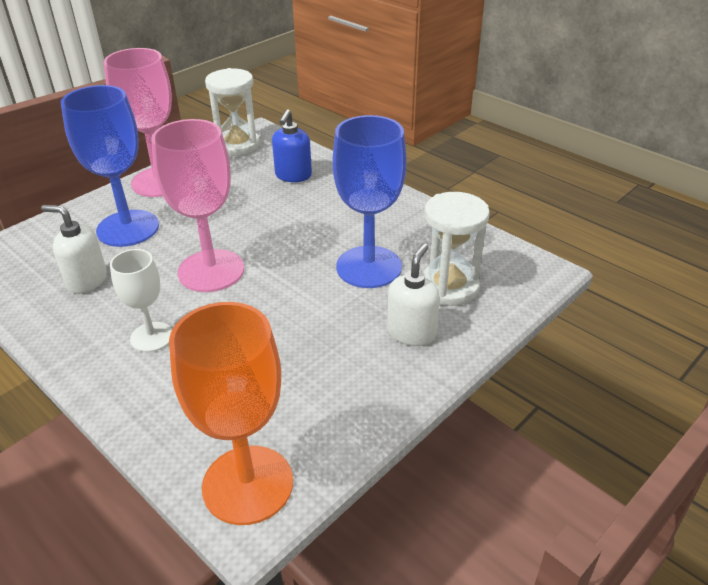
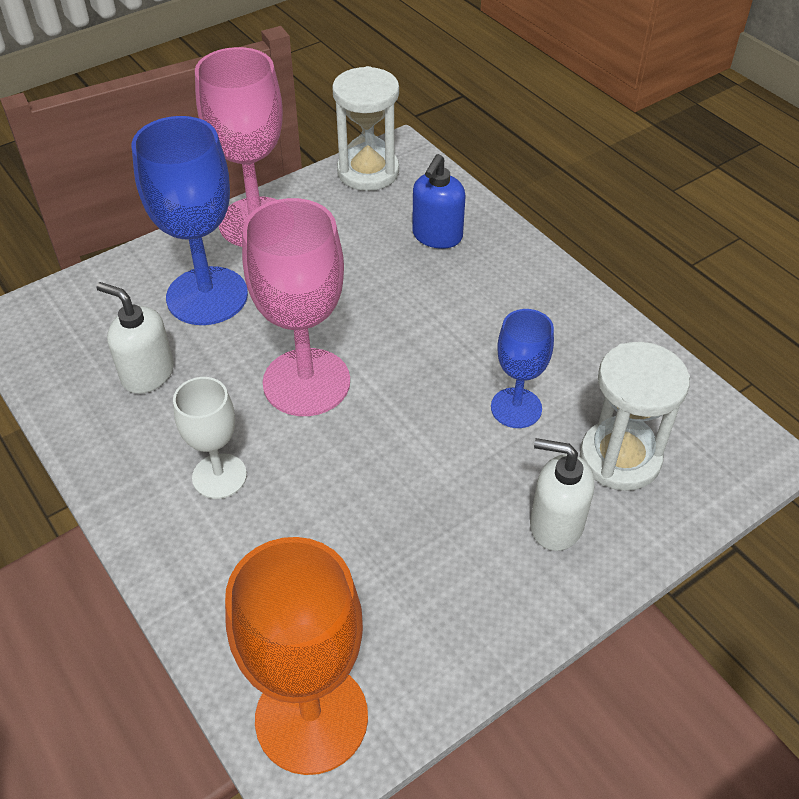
camera: 10 degrees right, 10 degrees up
blue goblet [332,115,406,288] -> blue goblet [491,309,554,428], size x0.57
white soap dispenser [387,243,440,346] -> white soap dispenser turned 105 degrees counterclockwise [530,438,594,551]

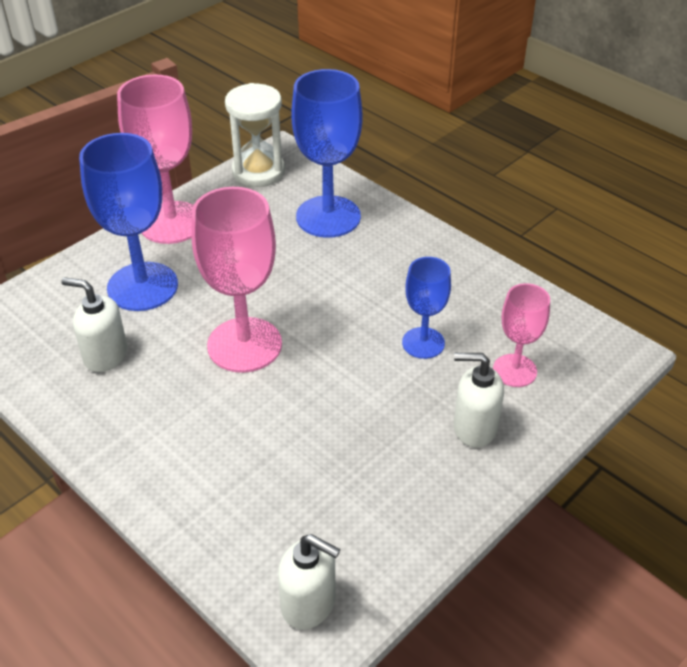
camera: 10 degrees left, 5 degrees down
white goblet [173,377,247,499] -> none
orange goblet [225,537,368,775] -> white soap dispenser [278,534,340,630]
blue soap dispenser [412,154,465,249] -> blue goblet [291,69,363,238]
white hourglass [580,342,690,491] -> pink goblet [493,283,550,387]

